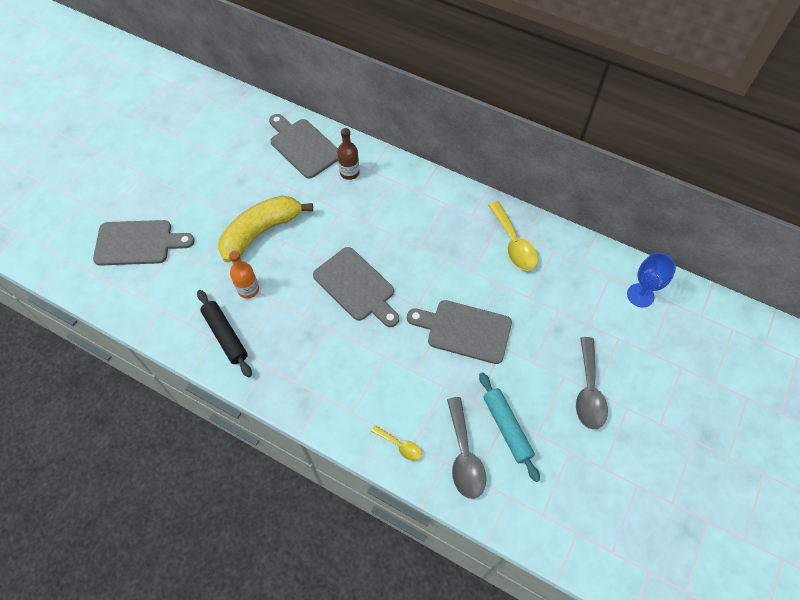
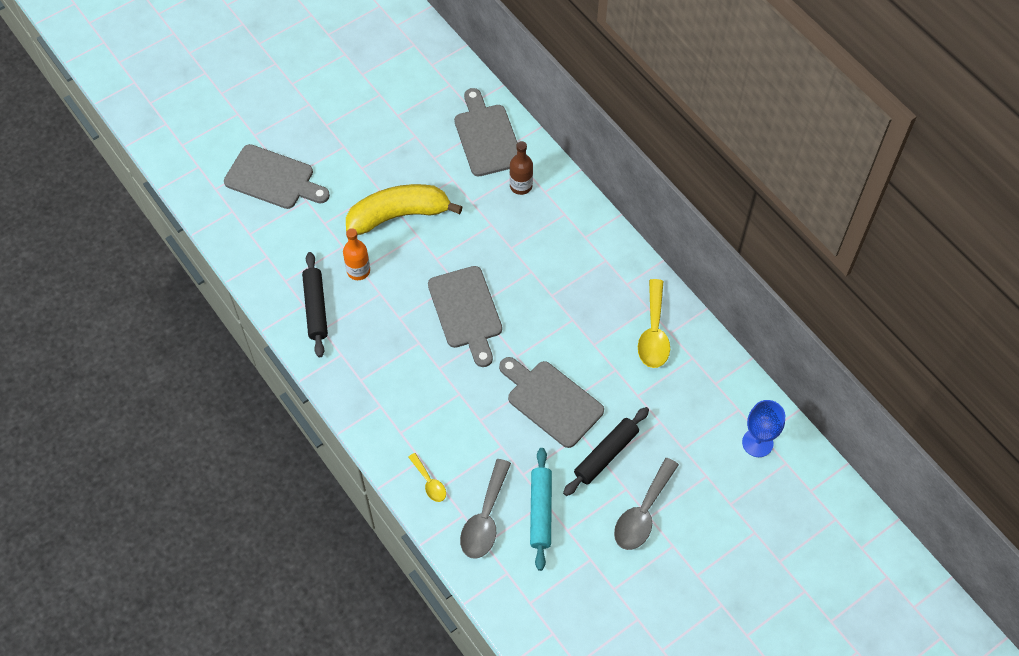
camera: 25 degrees right, 0 degrees up
none -> black rolling pin [563,407,649,496]

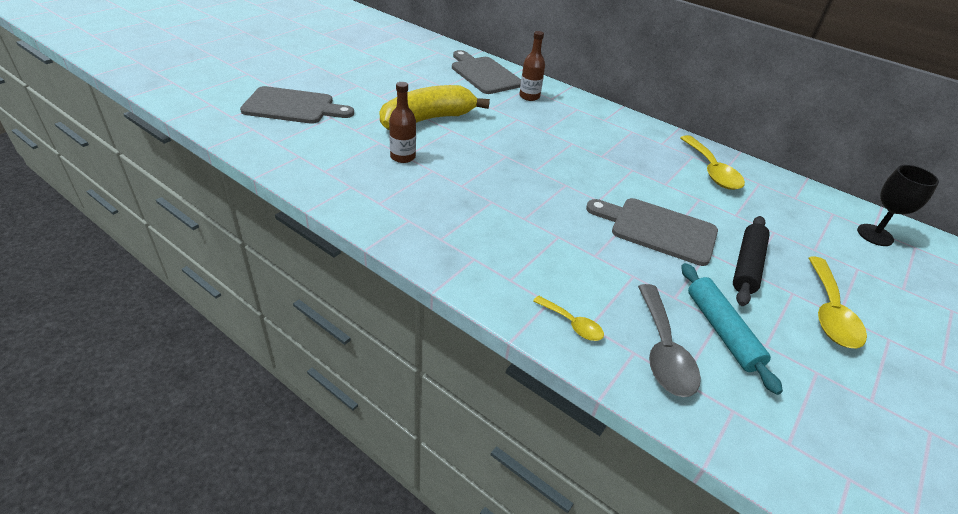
camera: 20 degrees left, 20 degrees down
black rolling pin [302,252,328,357] -> none
orange bottle [343,228,370,280] -> brown bottle [389,82,416,163]
grey cutting board [428,266,502,367] -> none
grey spoon [614,458,679,550] -> yellow spoon [809,257,867,349]
blue goblet [742,400,785,457] -> black goblet [857,165,939,246]

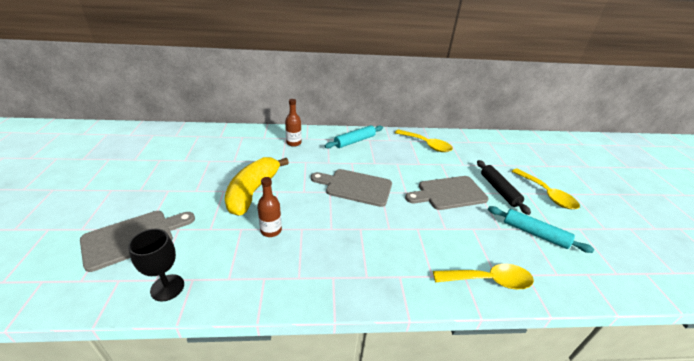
camera: 40 degrees left, 5 degrees down
grey cutting board [452,50,521,94] -> grey cutting board moved to [311,169,392,207]
yellow spoon [533,296,604,341] -> yellow spoon [433,264,534,289], size x1.81
grey spoon [638,284,701,397] -> none
black goblet [857,165,939,246] -> black goblet moved to [128,229,184,302]
none -> turquoise rolling pin [325,125,383,149]

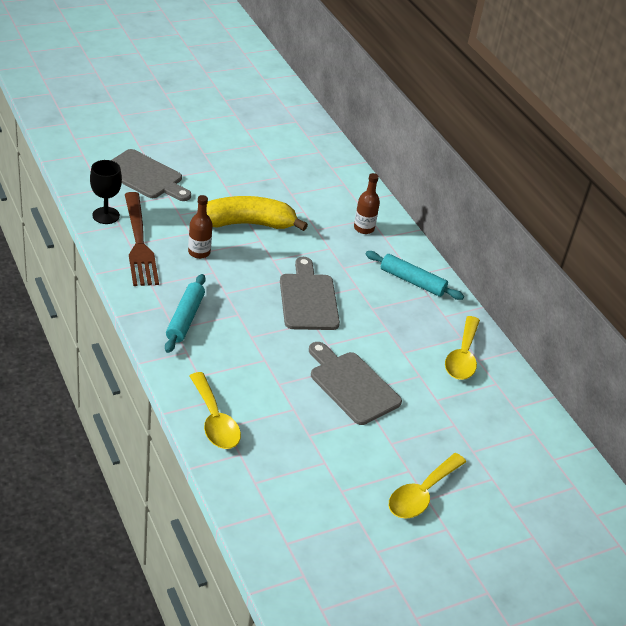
camera: 65 degrees right, 5 degrees up
black rolling pin [477,160,531,215] -> none
turquoise rolling pin [488,206,594,253] -> turquoise rolling pin moved to [165,274,206,353]
none -> brown fork [125,192,159,286]

